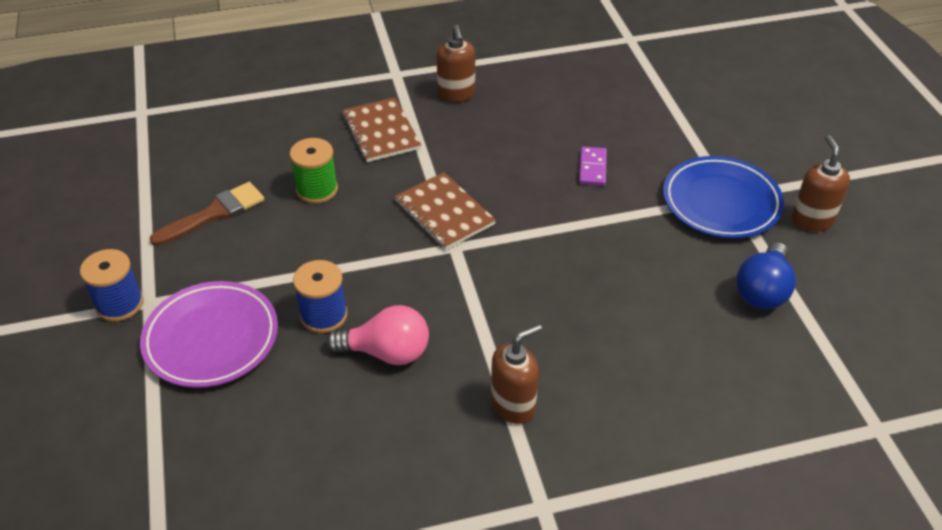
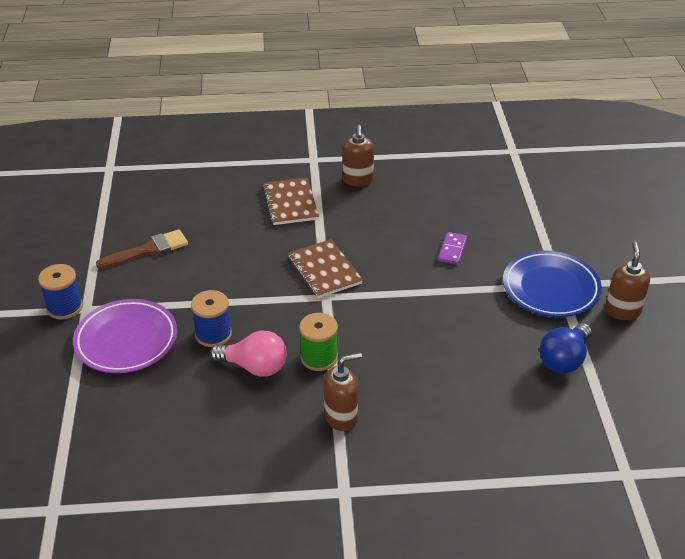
camera: 10 degrees right, 5 degrees down
green spool [290,138,338,204] -> green spool moved to [299,313,338,371]

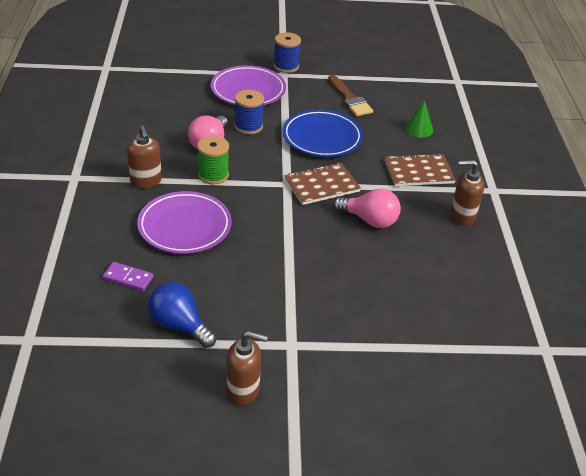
camera: 90 degrees right, 0 degrees up
purple domino [438,232,467,265] -> purple domino moved to [103,262,154,291]
blue plate [503,250,602,317] -> blue plate moved to [283,110,363,157]
none -> purple plate [137,191,232,254]
none -> pink light bulb [333,189,401,228]
none -> green cone [405,101,433,138]

